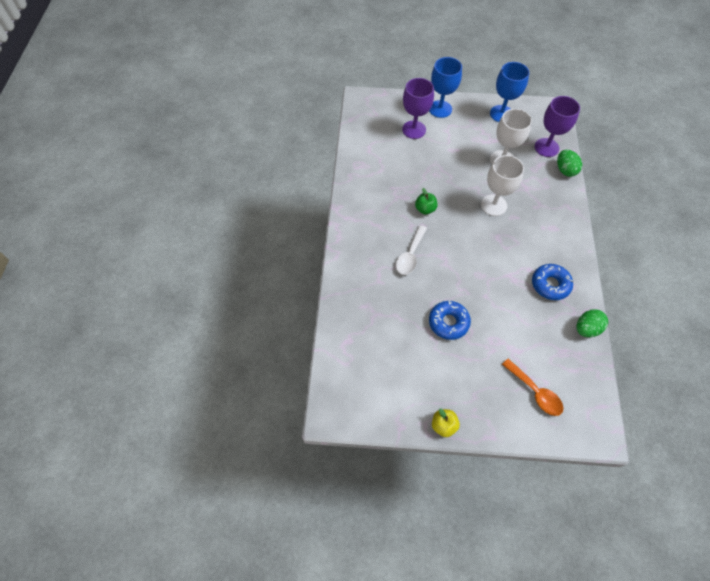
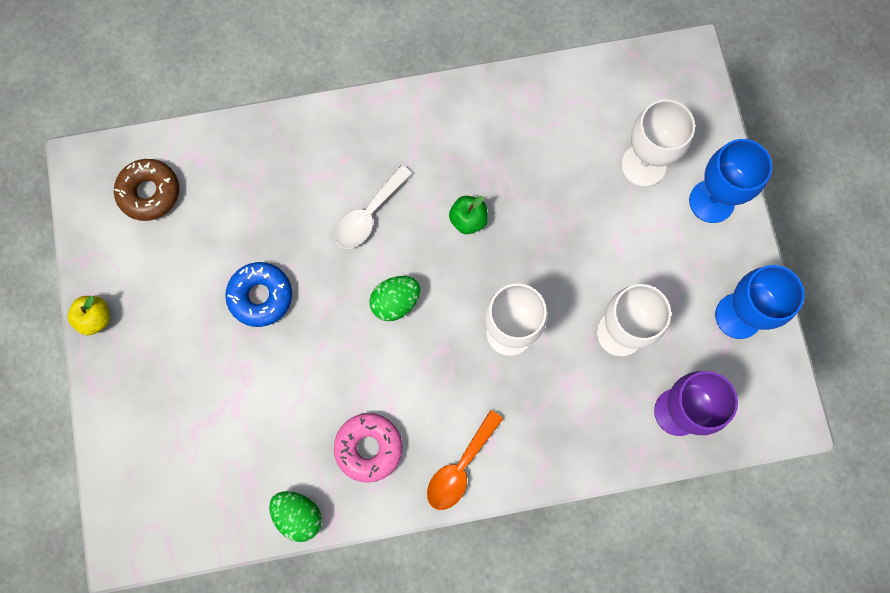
camera: 75 degrees right, 15 degrees up
white spoon [396,225,427,275] -> white spoon turned 60 degrees counterclockwise [335,165,412,249]
purple goblet [402,78,434,139] -> white goblet [621,99,695,187]
orange spoon [502,359,563,416] -> orange spoon moved to [427,410,503,510]
blue donut [532,264,573,300] -> pink donut [334,413,402,483]
green egg [557,149,582,177] -> green egg moved to [369,276,420,321]
none -> brown donut [114,159,179,221]

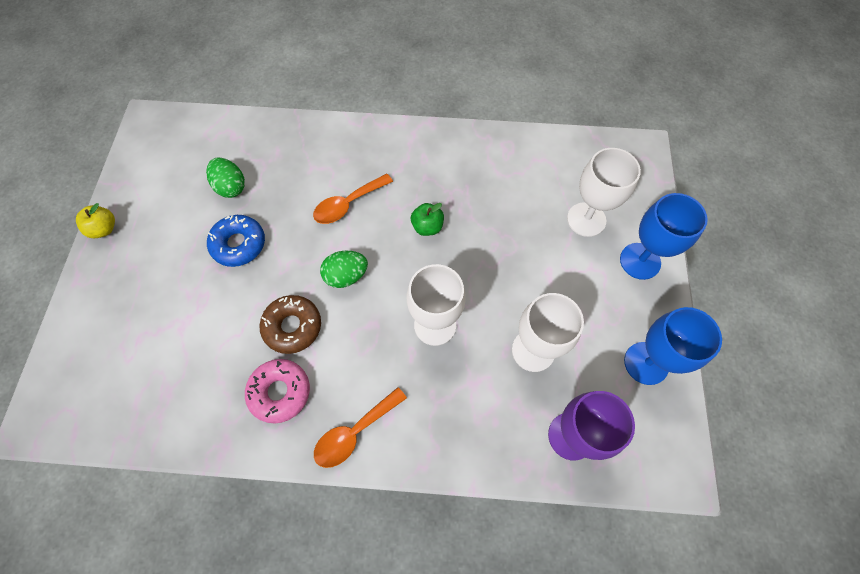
camera: 15 degrees right, 10 degrees down
brown donut [114,159,179,221] -> brown donut moved to [260,295,321,354]
green egg [269,491,322,542] -> green egg moved to [206,158,245,198]
white spoon [335,165,412,249] -> orange spoon [313,174,393,224]

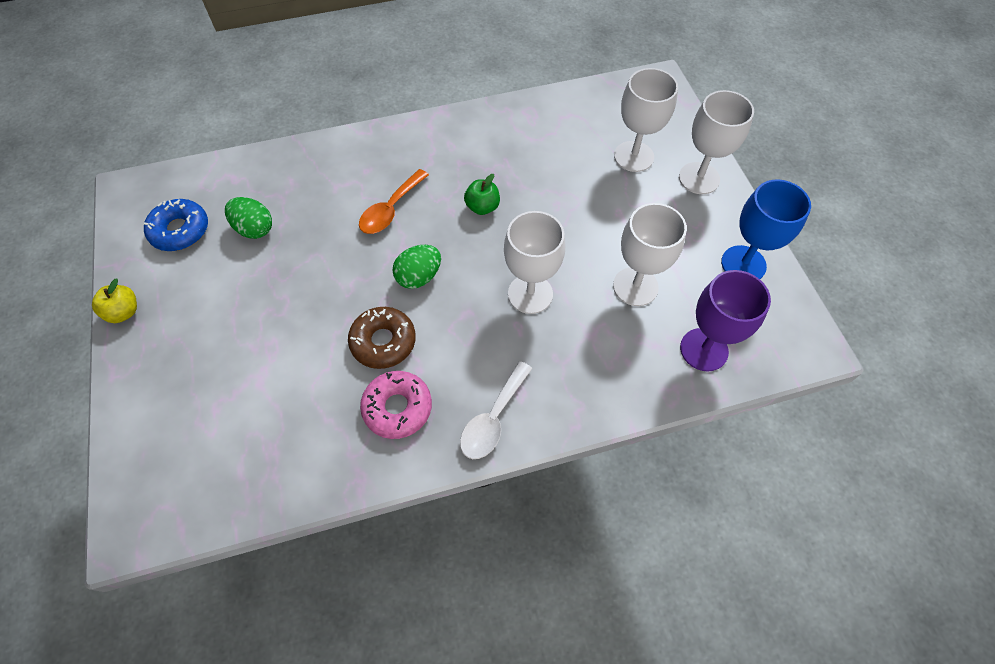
camera: 20 degrees left, 5 degrees down
blue donut [207,215,265,267] -> blue donut moved to [143,199,208,251]
orange spoon [314,387,407,468] -> white spoon [460,361,533,459]
blue goblet [620,193,708,280] -> white goblet [679,90,754,194]

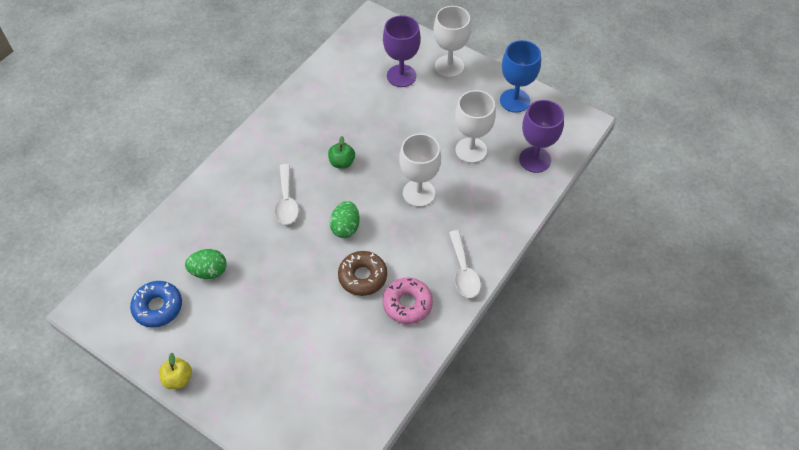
camera: 40 degrees left, 5 degrees down
orange spoon [359,169,429,234] -> white spoon [275,164,299,225]
white goblet [614,68,678,172] -> purple goblet [383,15,421,87]

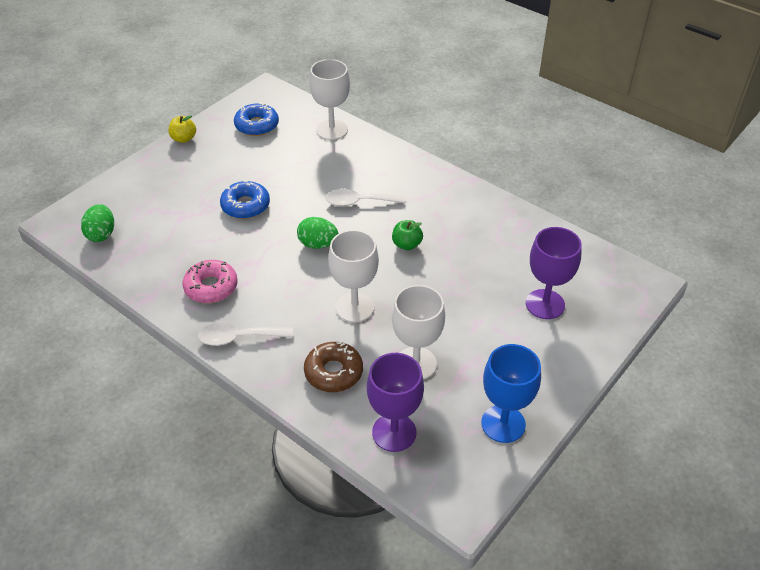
camera: 95 degrees right, 10 degrees down
green egg [185,249,227,279] -> green egg moved to [81,204,114,242]
brown donut [338,251,387,296] -> brown donut moved to [304,342,363,392]
white goblet [433,6,471,77] -> white goblet moved to [309,59,350,140]
none -> blue donut [220,181,270,219]

